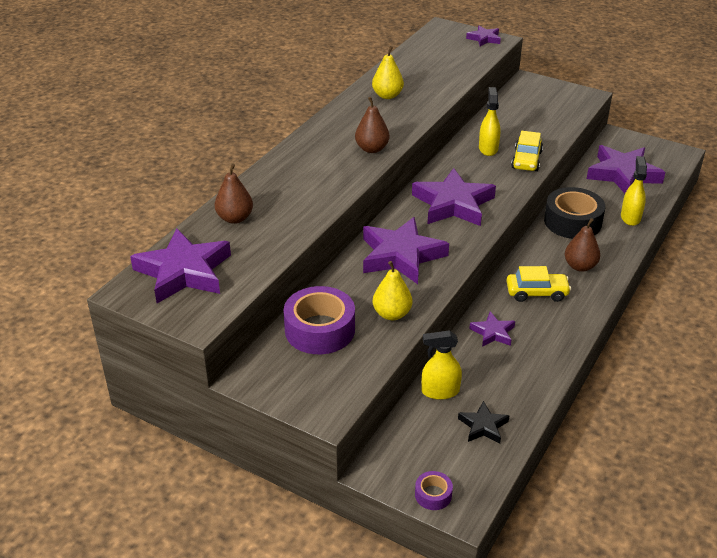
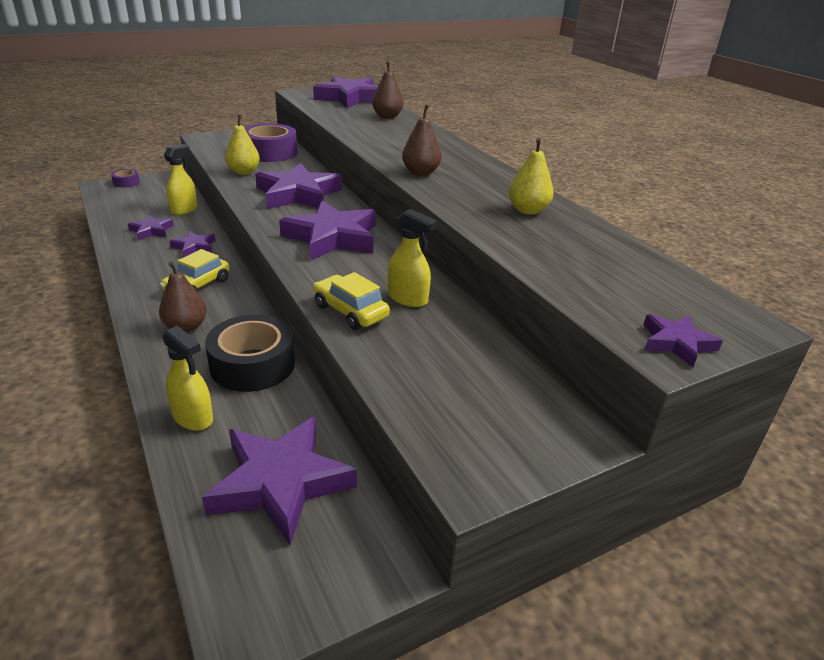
camera: 120 degrees right, 5 degrees down
black star [458,401,509,444] -> none
none -> purple star [128,215,174,240]

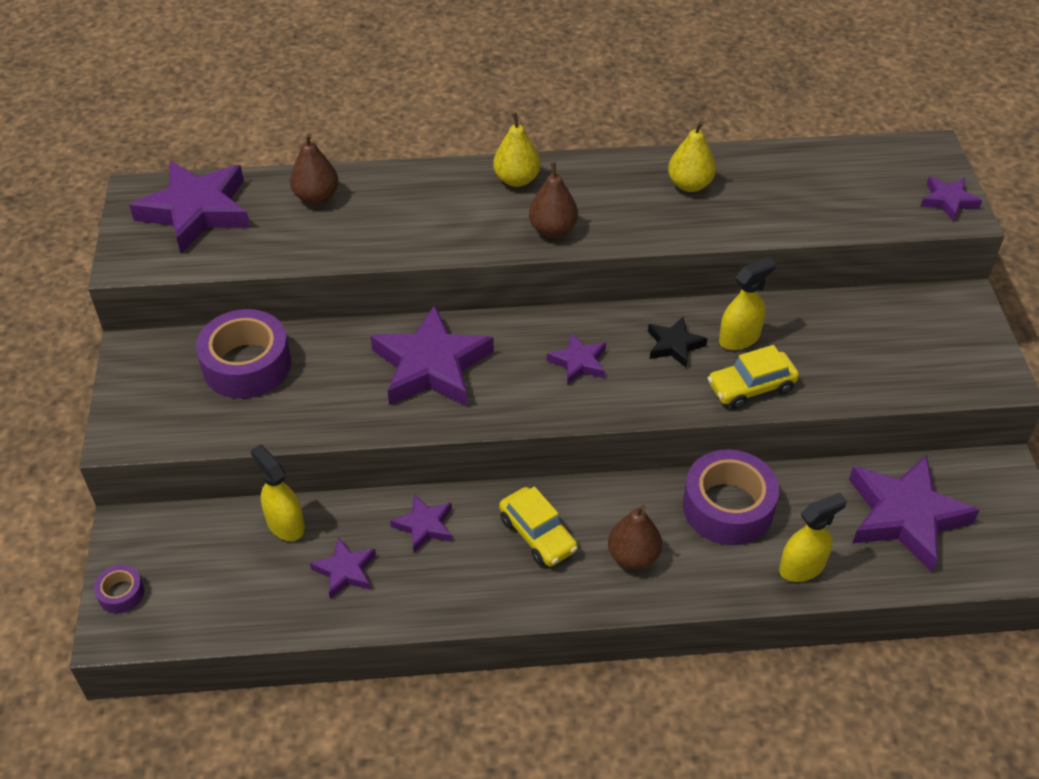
camera: 65 degrees left, 15 degrees up
black tape [205,315,295,392] -> purple tape [683,450,779,545]
yellow pear [225,115,260,175] -> yellow pear moved to [493,113,541,187]
purple star [279,201,376,260] -> purple star [547,333,606,385], size x0.50
none -> black star [648,317,708,368]

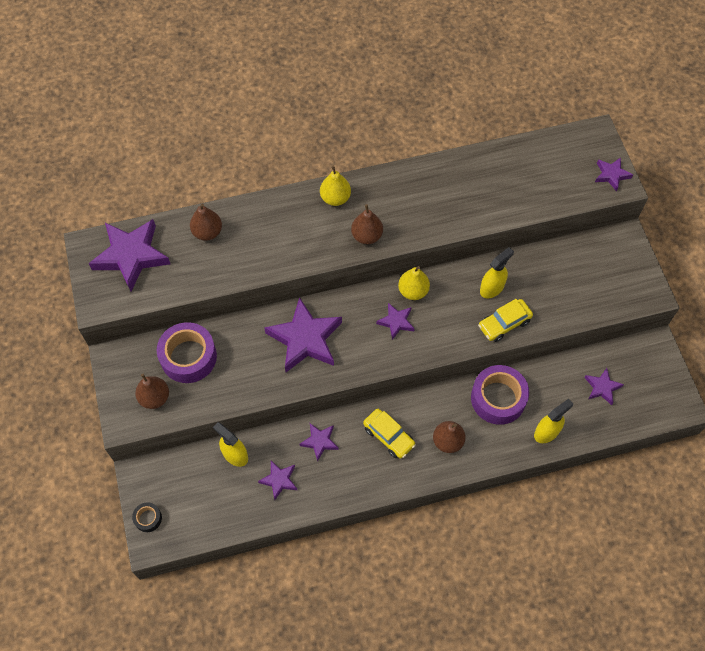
camera: 10 degrees left, 15 degrees up
purple tape [94,565,144,614] -> black tape [132,502,162,532]
black star [648,317,708,368] -> none
yellow pear [668,121,716,192] -> yellow pear moved to [398,266,430,300]
purple star [849,455,980,572] -> purple star [585,368,624,405], size x0.50
none -> brown pear [135,374,169,409]

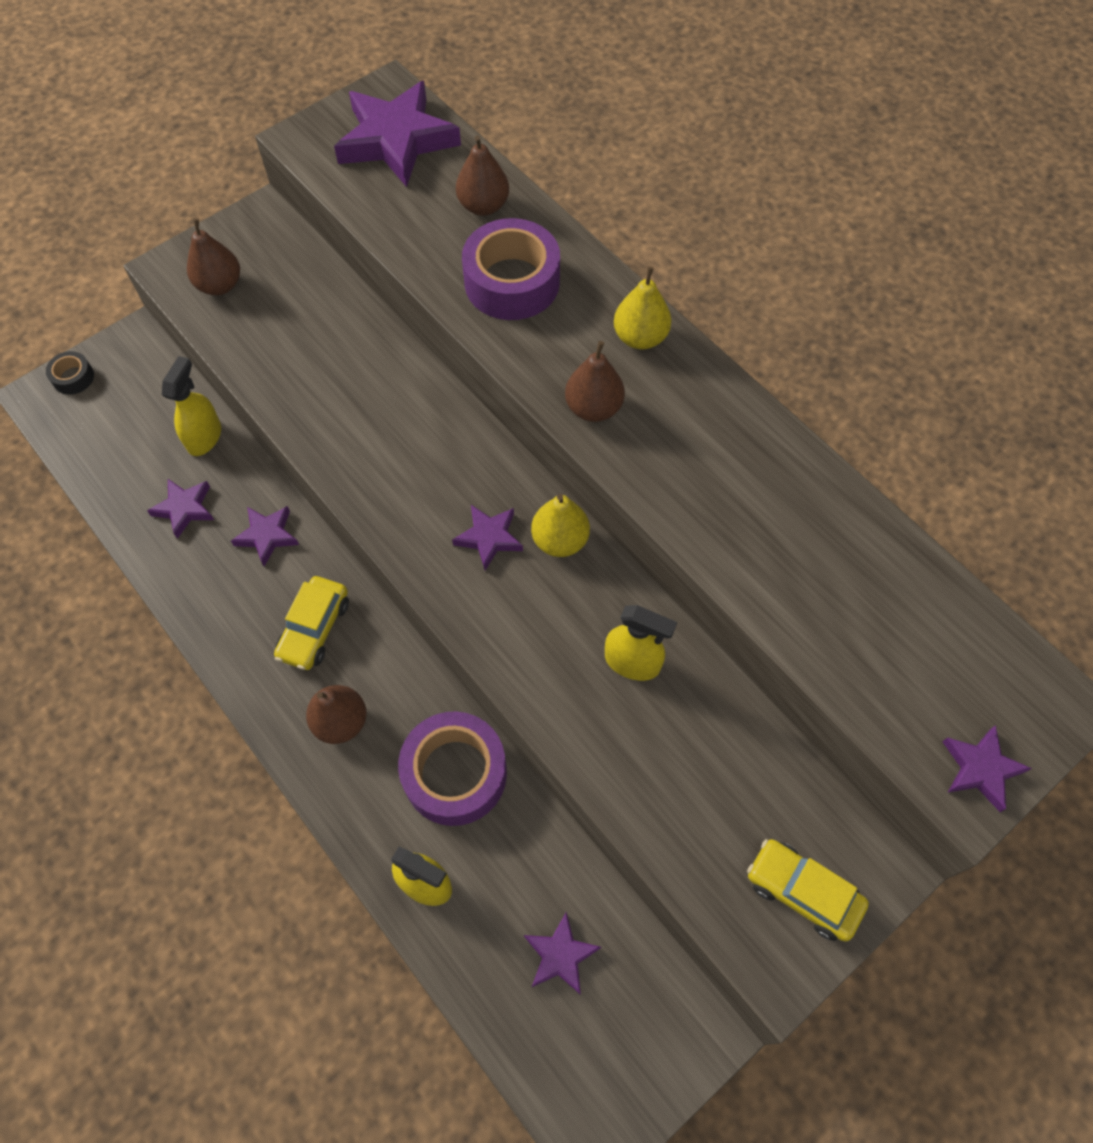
camera: 65 degrees right, 0 degrees up
purple tape [157,322,217,383] -> purple tape moved to [462,218,560,320]
purple star [264,297,342,372] -> none
yellow car [478,299,533,342] -> yellow car moved to [747,839,869,942]

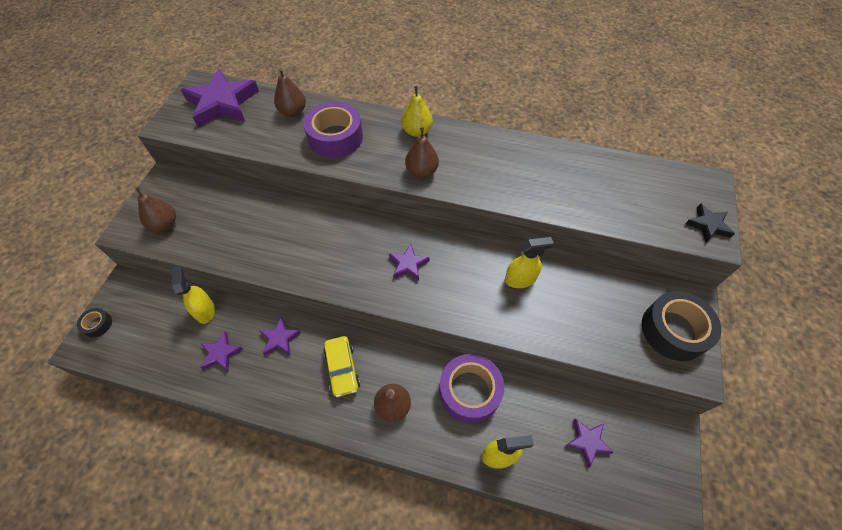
camera: 35 degrees left, 5 degrees down
yellow pear [531,494,590,557] -> none
yellow car [747,839,869,942] -> black tape [642,291,721,361]
purple star [942,725,1032,812] -> black star [685,203,735,243]

